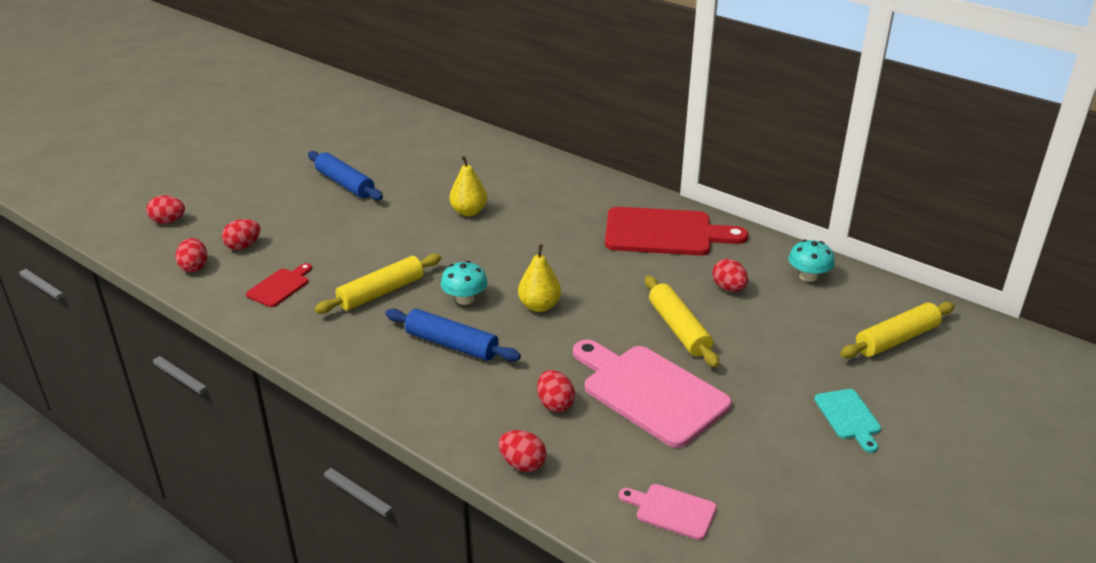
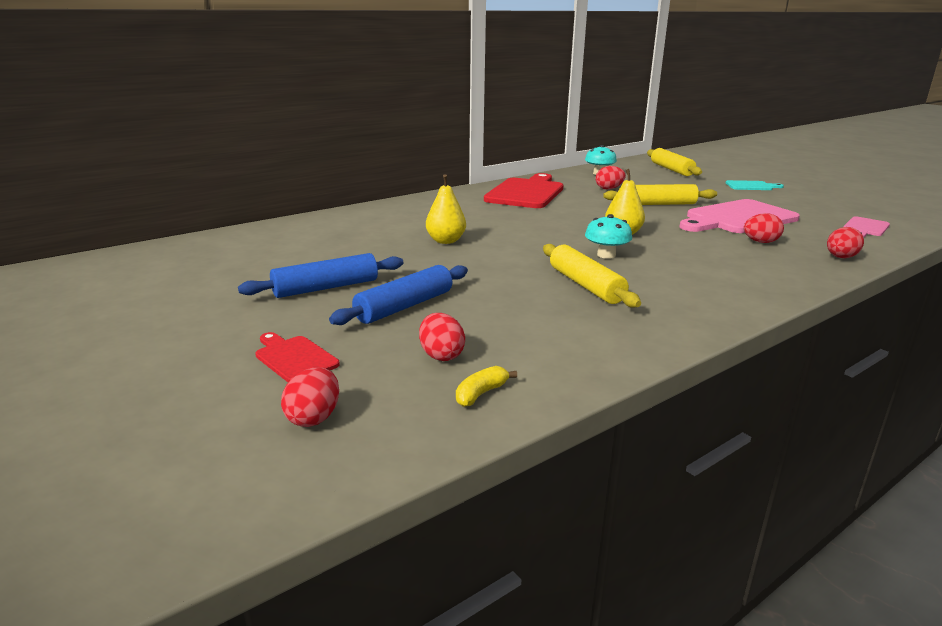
camera: 75 degrees left, 10 degrees down
red egg [175,238,207,272] -> yellow banana [456,366,517,407]
red cutting board [246,263,312,307] -> red cutting board moved to [255,332,340,382]
blue rolling pin [385,309,521,361] -> blue rolling pin moved to [329,265,468,325]

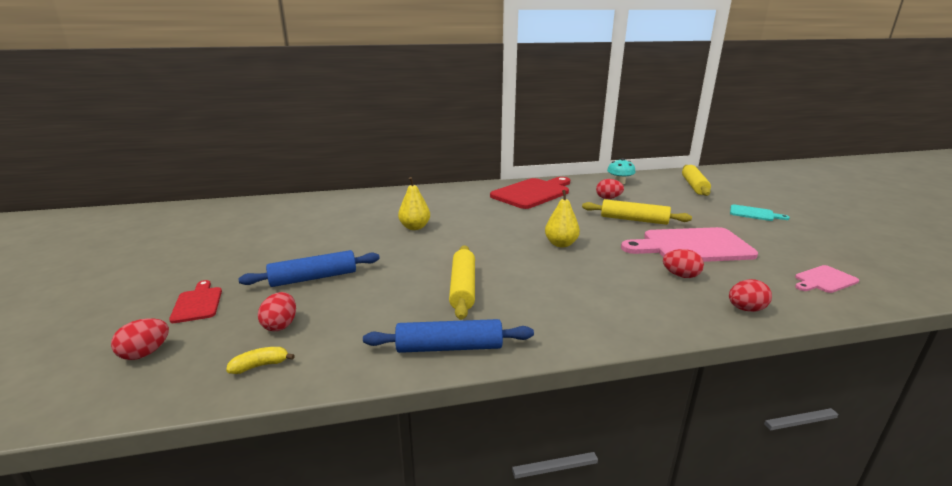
camera: 25 degrees right, 0 degrees up
blue rolling pin [238,253,403,298] -> blue rolling pin moved to [363,319,534,353]
turquoise mushroom [585,214,632,259] -> none

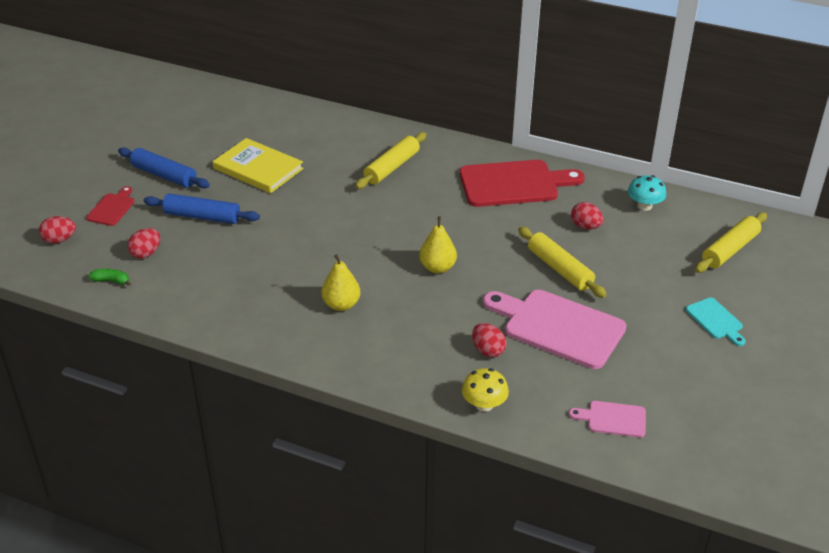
camera: 35 degrees right, 15 degrees up
yellow banana [226,347,295,374] -> green banana [88,269,131,286]
blue rolling pin [363,319,534,353] -> blue rolling pin moved to [118,147,210,188]
yellow pear [398,177,430,230] -> yellow pear moved to [321,254,360,311]
yellow rolling pin [449,245,475,320] -> yellow rolling pin moved to [355,132,427,189]
red egg [729,279,772,312] -> yellow mushroom [462,368,509,412]
none -> yellow book [213,138,304,193]

